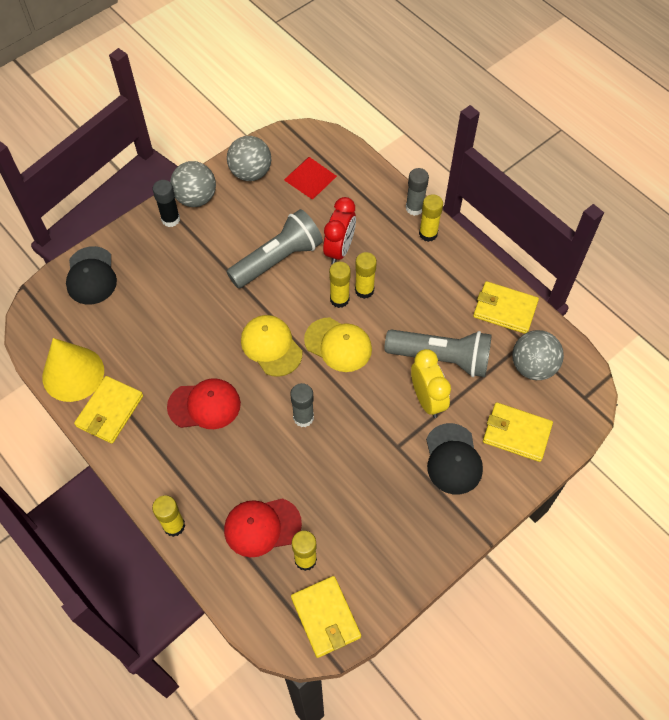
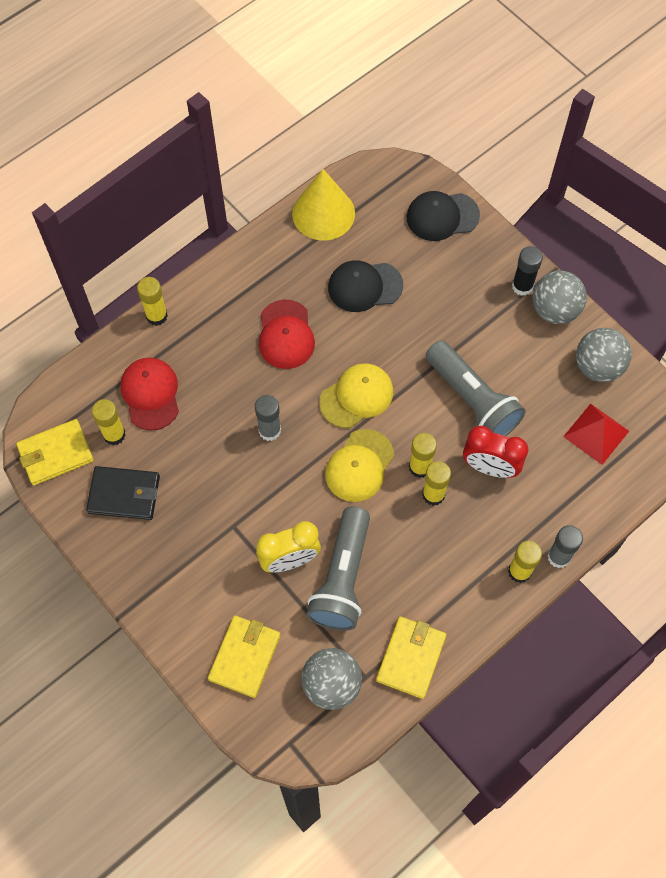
camera: 90 degrees right, 5 degrees up
yellow wallet [74,376,143,444] -> none
black cap [426,423,483,494] -> black cap moved to [328,260,403,312]
none -> black wallet [86,466,160,520]

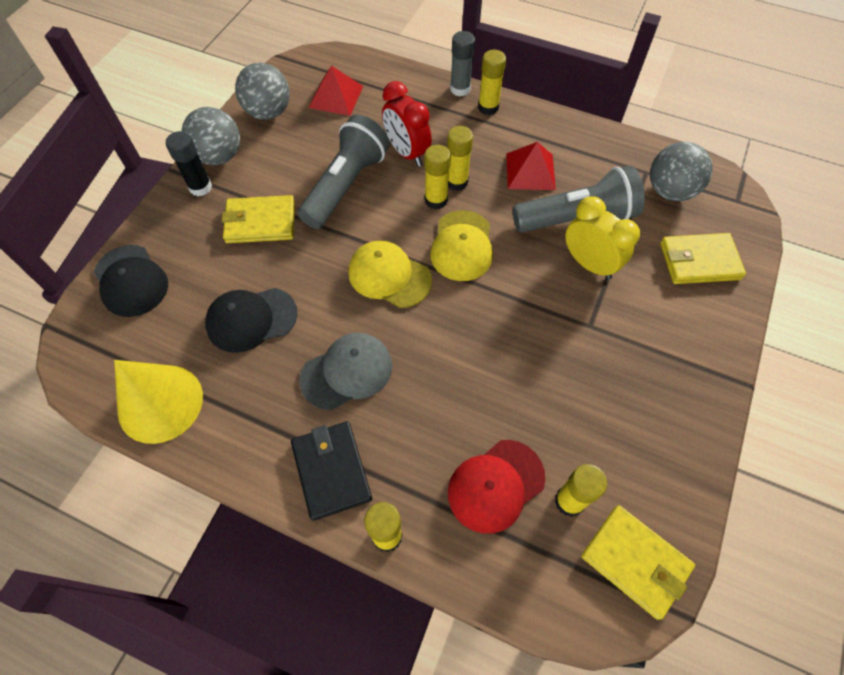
camera: 115 degrees left, 5 degrees down
black wallet [86,466,160,520] -> black wallet moved to [291,421,372,521]
grey glue stick [255,395,281,441] -> none
red cap [259,300,315,369] -> grey cap [299,333,392,410]
yellow cap [325,429,394,502] -> yellow cap turned 90 degrees clockwise [430,210,493,281]
black cap [328,260,403,312] -> black cap turned 105 degrees clockwise [205,288,298,353]
yellow wallet [376,616,447,699] -> yellow wallet moved to [222,195,295,243]
red clock [463,426,528,478] -> red clock turned 150 degrees clockwise [382,81,432,166]
none -> red pyramid [506,142,556,190]

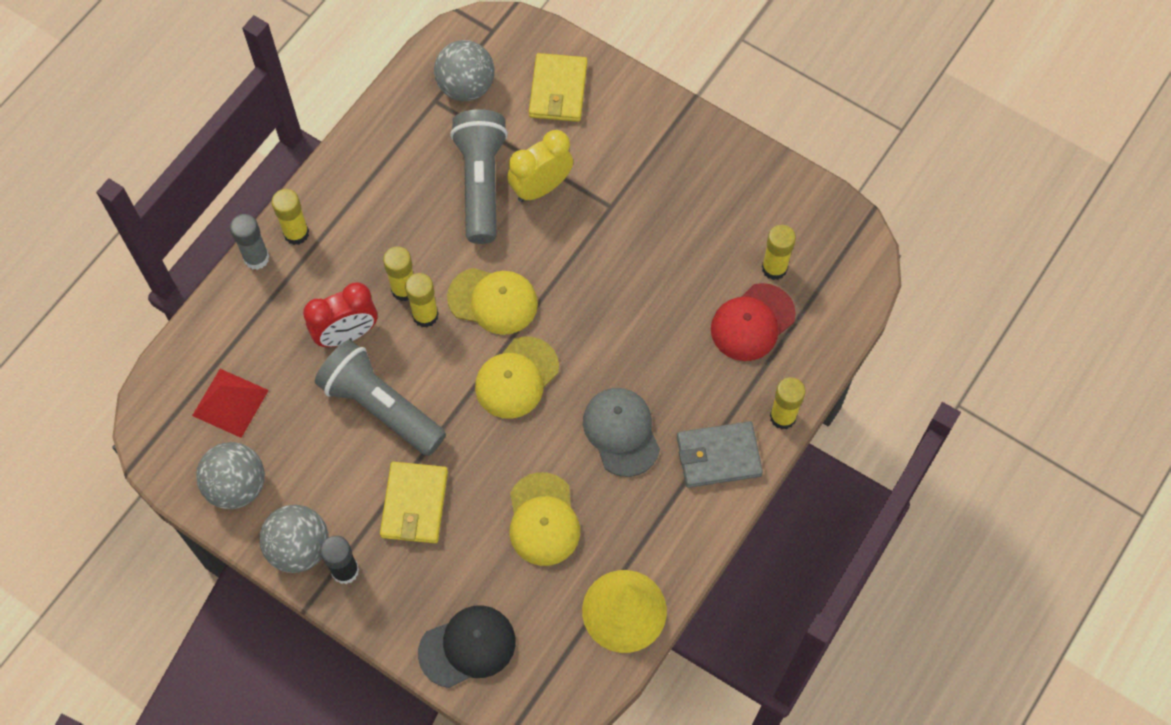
camera: 80 degrees left, 5 degrees up
black cap [205,288,298,353] -> yellow cap [510,472,580,566]
black wallet [291,421,372,521] -> grey wallet [677,421,763,488]
red cap [448,440,545,534] -> red cap turned 75 degrees clockwise [711,283,796,361]
red pyramid [506,142,556,190] -> none
yellow wallet [581,505,695,620] -> none

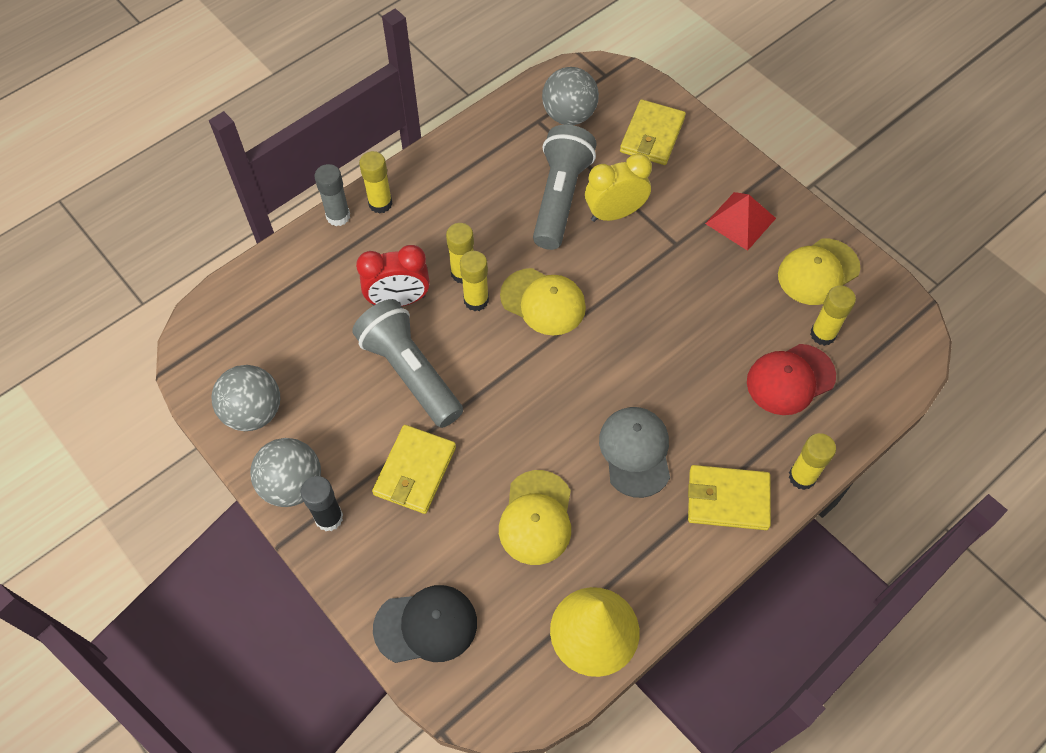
camera: 15 degrees right, 5 degrees down
red pyramid [192,369,269,438] -> red pyramid moved to [705,192,776,251]
yellow cap [475,337,559,419] -> yellow cap moved to [778,239,860,305]
grey wallet [677,421,763,488] -> yellow wallet [688,465,771,530]

